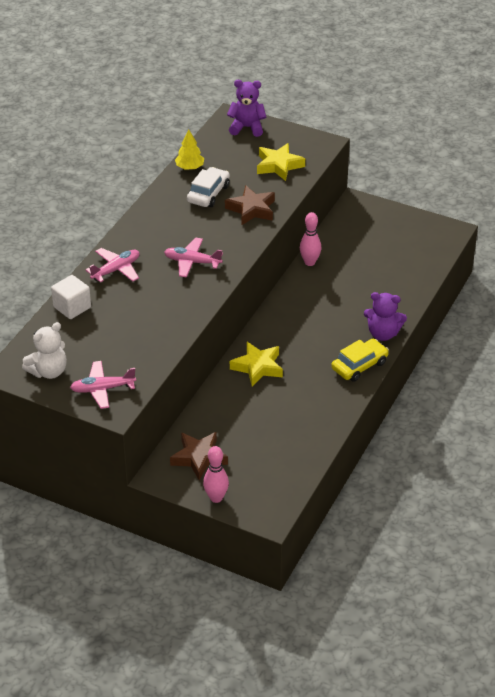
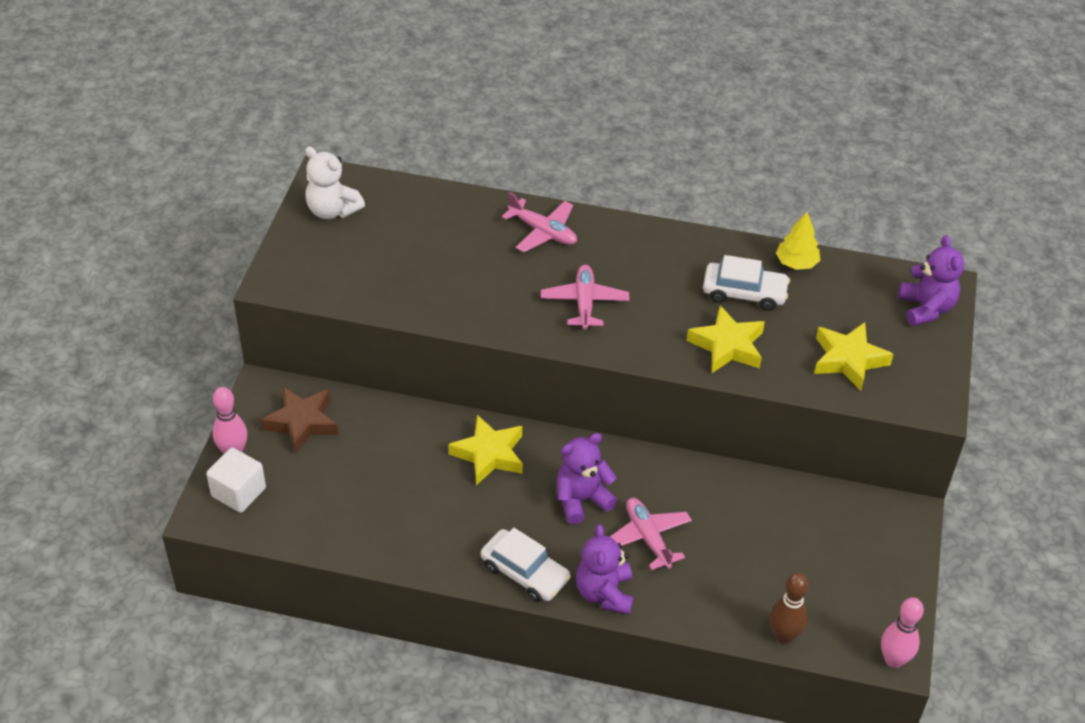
camera: 75 degrees right, 5 degrees up
white cube [51,275,91,319] -> white cube moved to [206,448,266,513]
pink plane [70,361,136,409] -> pink plane moved to [610,498,692,570]
brown star [225,185,275,225] -> yellow star [687,306,765,373]
pink bowling pin [300,212,321,266] -> pink bowling pin moved to [881,597,924,668]
yellow car [331,339,389,382] -> white car [481,528,571,602]
none -> purple teddy bear [557,433,617,524]
none -> brown bowling pin [770,573,809,644]

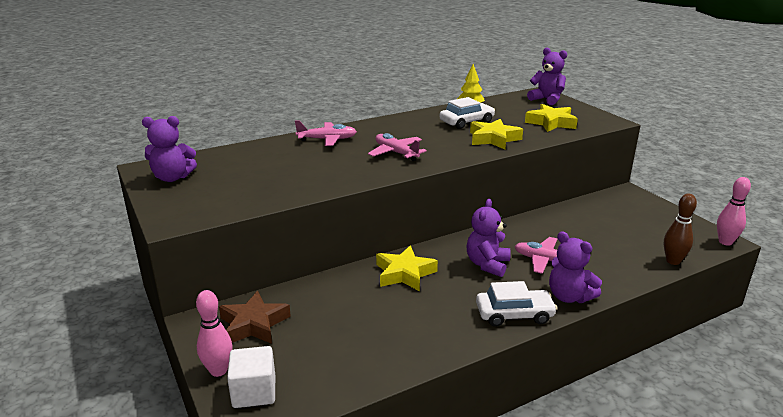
camera: 40 degrees left, 20 degrees down
white teddy bear [305,147,365,219] -> purple teddy bear [142,116,197,182]

